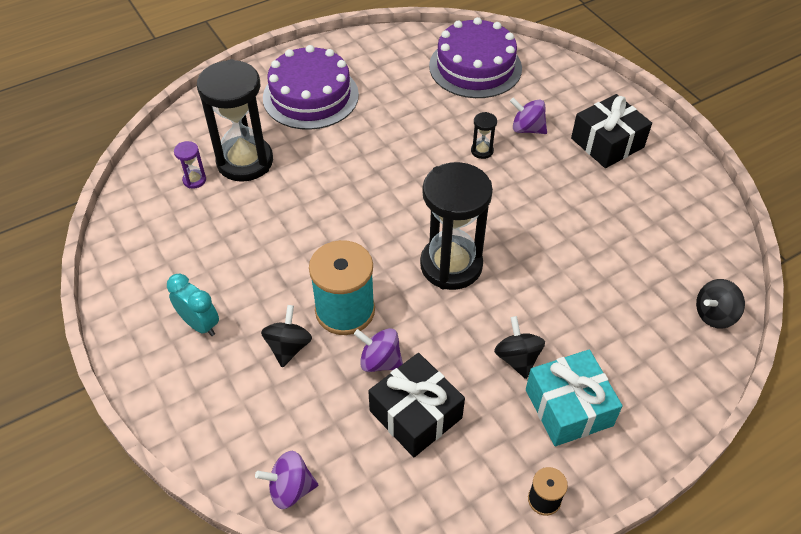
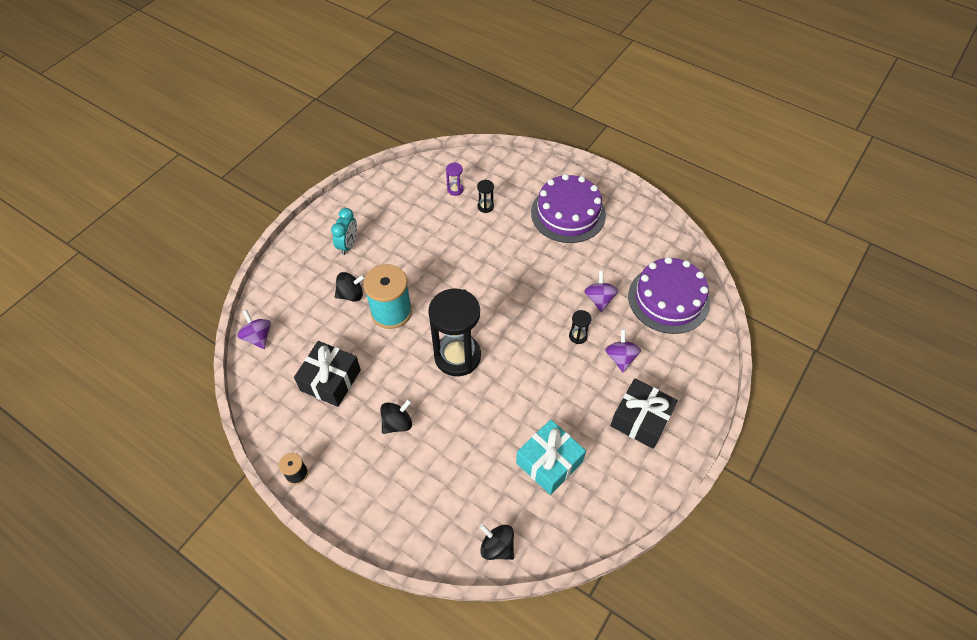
camera: 65 degrees right, 5 degrees up
black hourglass [197,59,273,182] -> black hourglass [477,180,494,213], size x0.40
purple spinning top [354,328,403,372] -> purple spinning top moved to [584,271,618,312]
turquoise gift [526,350,623,446] -> turquoise gift moved to [516,419,586,495]

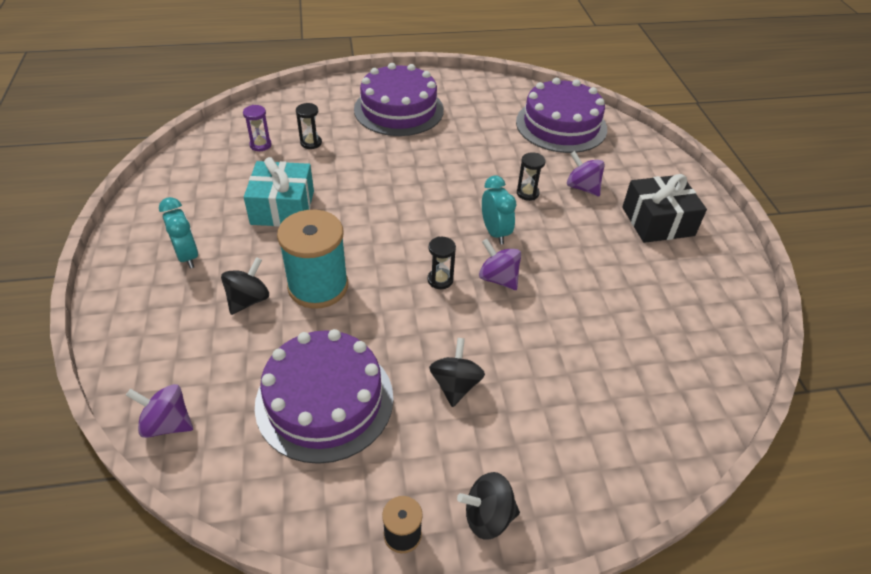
camera: 45 degrees left, 10 degrees down
black gift [294,341,361,407] -> purple cake [255,329,393,464]
black hourglass [428,289,481,376] -> black hourglass [427,237,456,289], size x0.40
black spinning top [479,524,514,560] -> black spinning top moved to [457,472,520,540]
turquoise gift [516,419,586,495] -> turquoise gift moved to [244,157,314,227]
purple spinning top [584,271,618,312] -> purple spinning top moved to [479,239,521,290]
none -> turquoise clock [482,176,516,245]

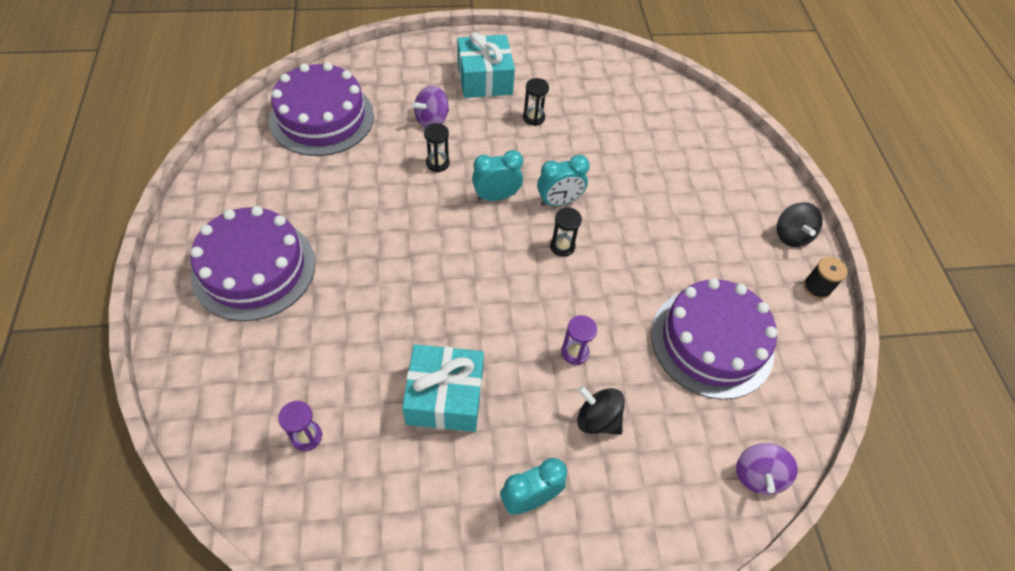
camera: 90 degrees left, 10 degrees up
turquoise spool [277,210,348,309] -> purple hourglass [561,315,597,365]
black hourglass [296,103,322,149] -> black hourglass moved to [523,78,549,126]
black spinning top [429,338,485,407] -> none
purple spinning top [479,239,521,290] -> turquoise clock [537,155,590,207]
black gift [622,174,707,243] -> turquoise gift [457,32,515,98]

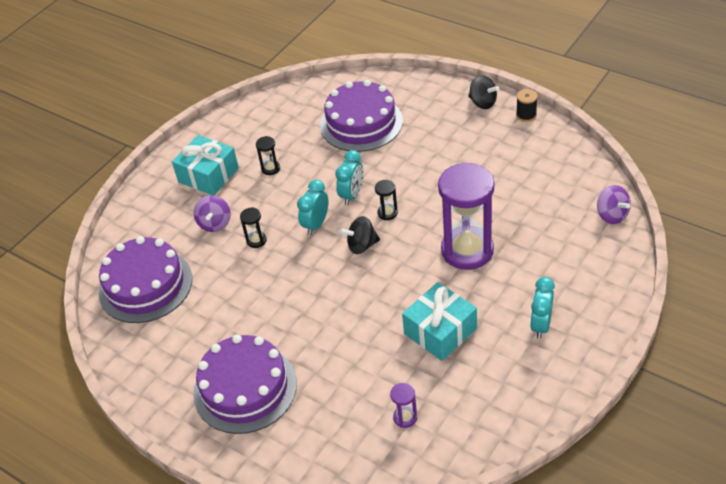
camera: 40 degrees left, 10 degrees down
purple hourglass [561,315,597,365] -> purple hourglass [438,162,494,270], size x2.47
black spinning top [577,385,625,435] -> black spinning top moved to [339,216,380,254]
purple cake [651,278,777,399] -> purple cake moved to [320,80,403,152]

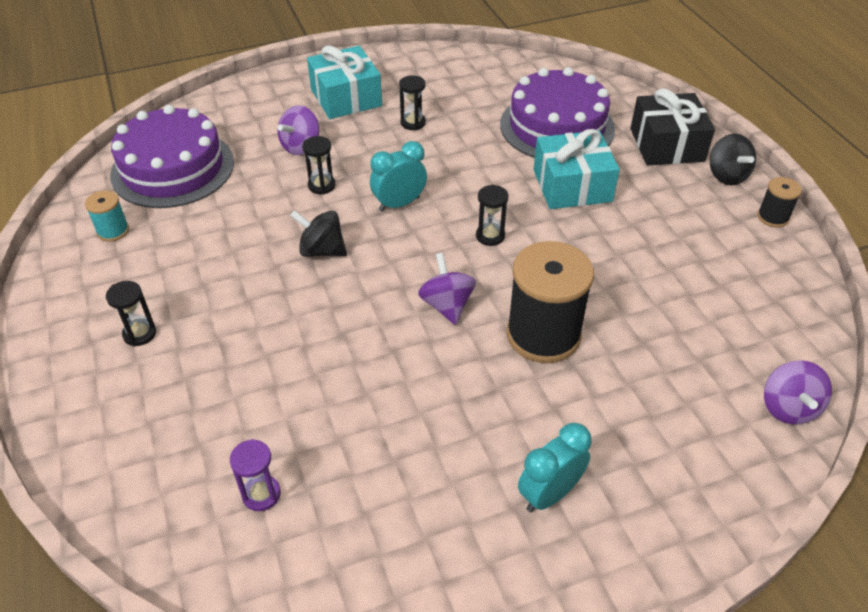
camera: 30 degrees right, 0 degrees up
purple cake [193,334,297,434] -> black hourglass [106,281,156,347]
turquoise clock [335,150,364,205] -> none
black spinning top [339,216,380,254] -> black spinning top moved to [290,210,347,257]
turquoise gift [402,282,477,361] -> turquoise gift moved to [534,129,620,209]
purple hourglass [438,162,494,270] -> black spool [507,241,594,363]
none -> turquoise spool [85,190,129,242]
none -> purple spinning top [418,253,476,325]
none -> black gift [630,89,715,166]

